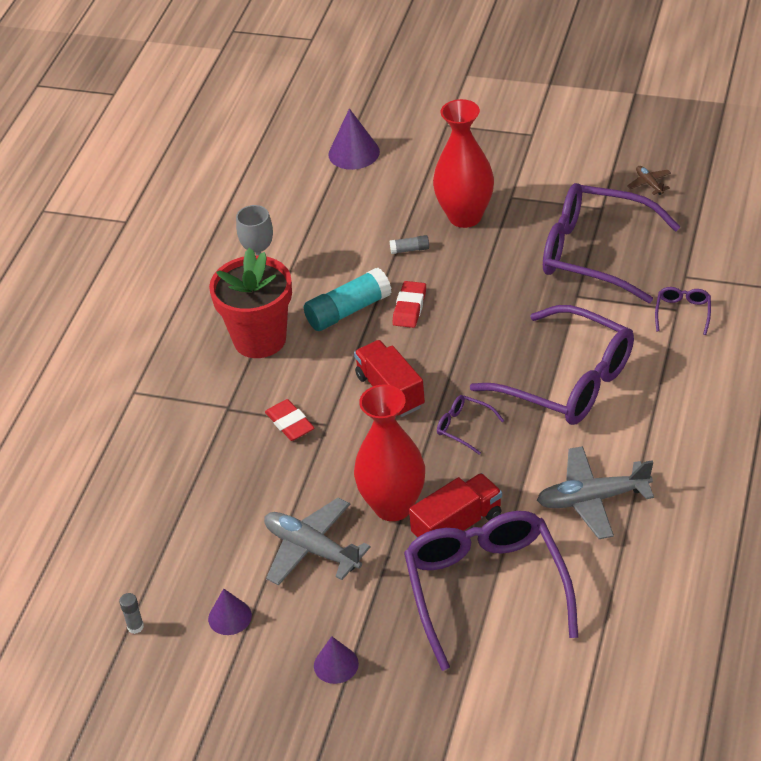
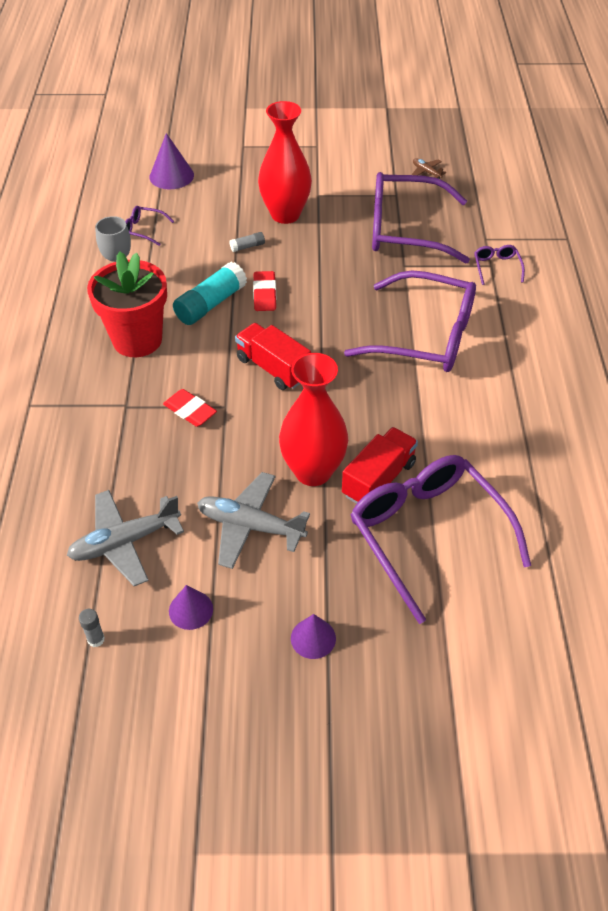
camera: 20 degrees left, 5 degrees up
purple glasses [437,395,504,455] -> purple glasses moved to [125,206,174,246]
grey plane [537,446,654,539] -> grey plane moved to [67,490,184,586]

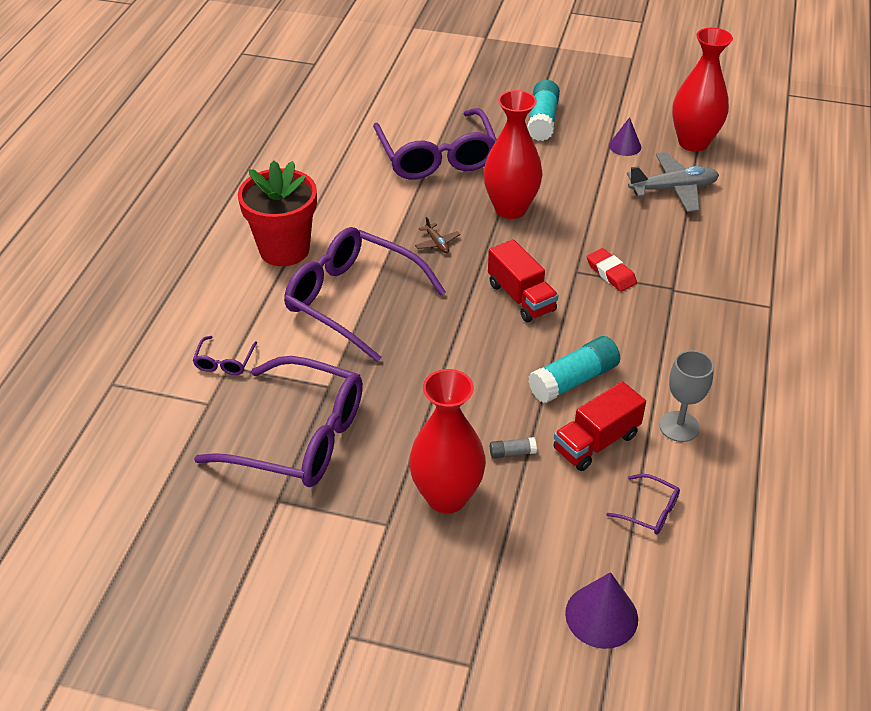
camera: 165 degrees left, 5 degrees down
grey glue stick [79,609,105,647] -> red vase [672,28,733,152]
red flower pot [87,252,167,357] -> red flower pot moved to [238,160,317,266]
grey plane [197,472,310,569] -> none
red eraser [253,271,276,311] -> none
purple cone [291,614,336,659] -> turquoise glue stick [527,80,560,141]
red truck [342,427,418,504] -> red truck moved to [554,381,646,471]
brown plane [411,158,446,179] -> brown plane moved to [415,217,460,253]

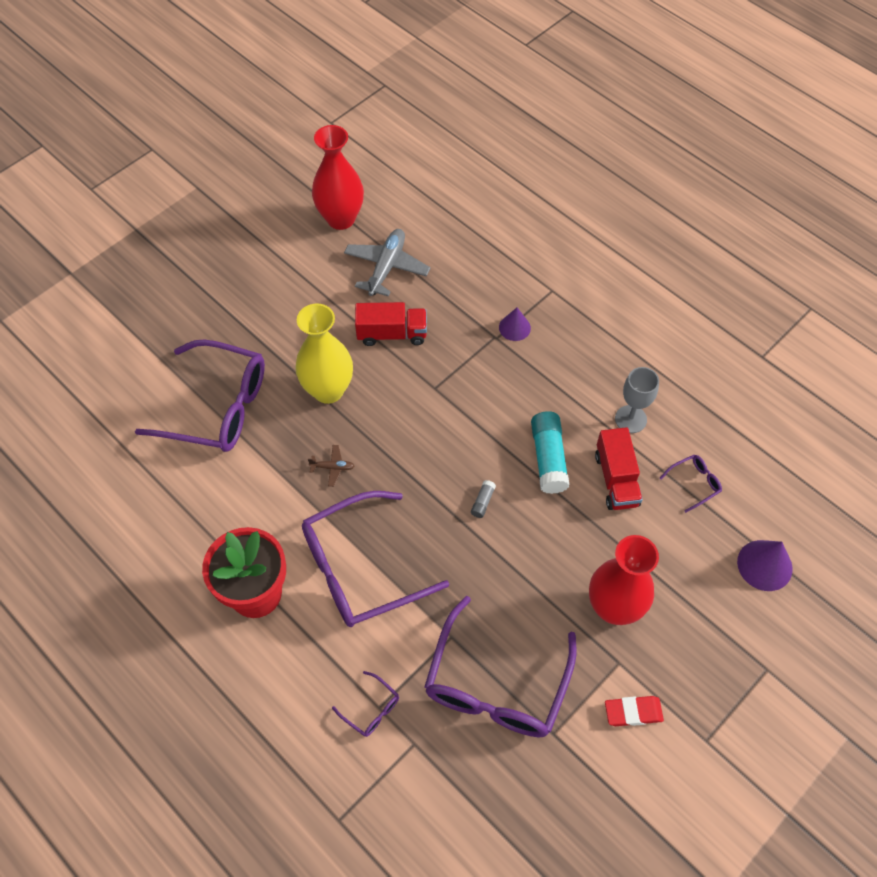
camera: 60 degrees left, 15 degrees up
purple glasses [194,356,363,487] -> purple glasses turned 150 degrees clockwise [424,596,577,737]
red vase [483,90,543,219] -> yellow vase [295,303,353,404]
red truck [488,239,558,322] -> red truck moved to [355,302,427,346]
grey glue stick [490,437,537,458] -> grey glue stick moved to [471,480,496,518]
turquoise glue stick [527,80,560,141] -> none
red eraser [587,248,637,292] -> red eraser moved to [605,696,664,726]
purple cone [609,117,641,156] -> purple cone moved to [499,308,531,341]

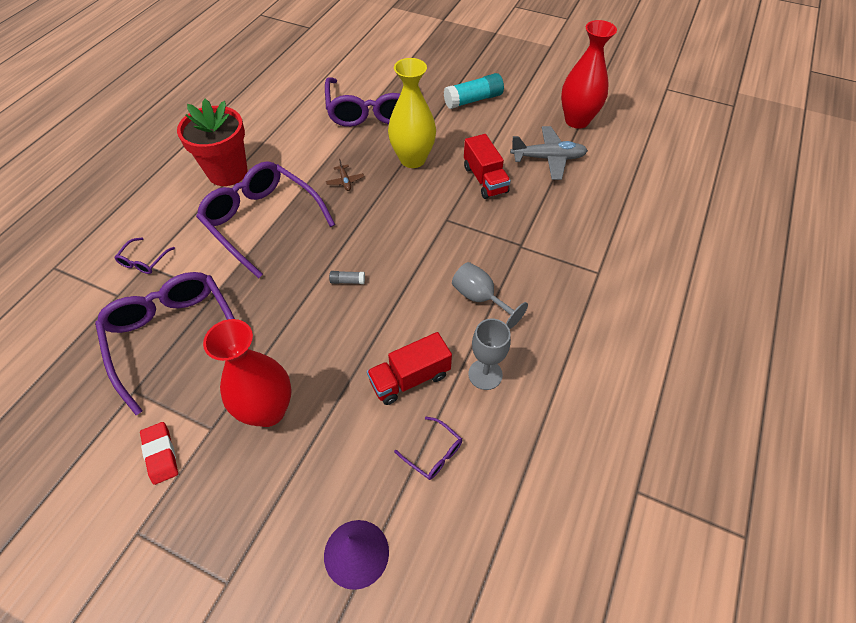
camera: 70 degrees right, 5 degrees down
purple glasses [424,596,577,737] -> purple glasses turned 60 degrees clockwise [95,272,235,415]
purple cone [499,308,531,341] -> none
turquoise glue stick [531,411,570,494] -> turquoise glue stick moved to [444,73,504,109]
none -> grey goblet [452,262,528,329]

